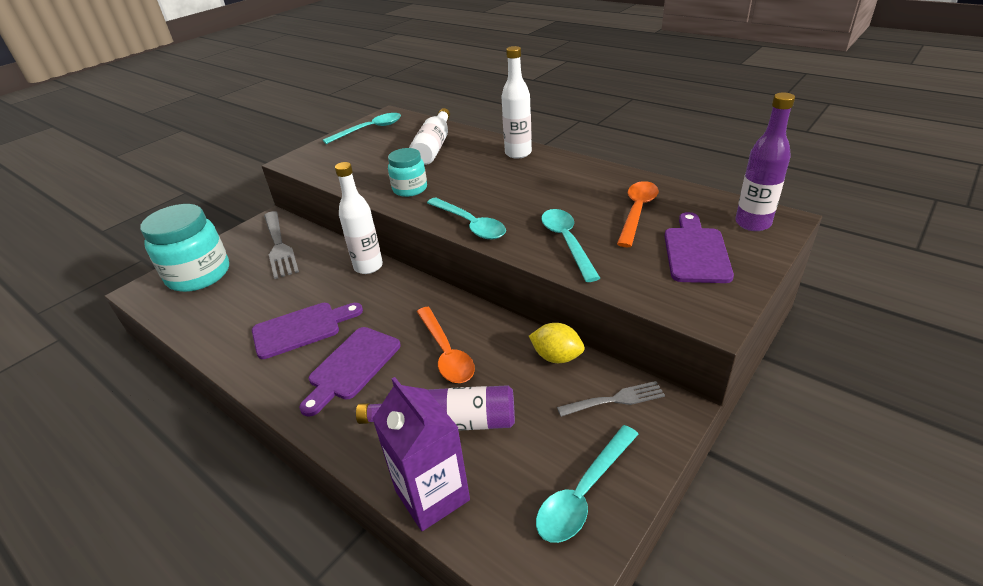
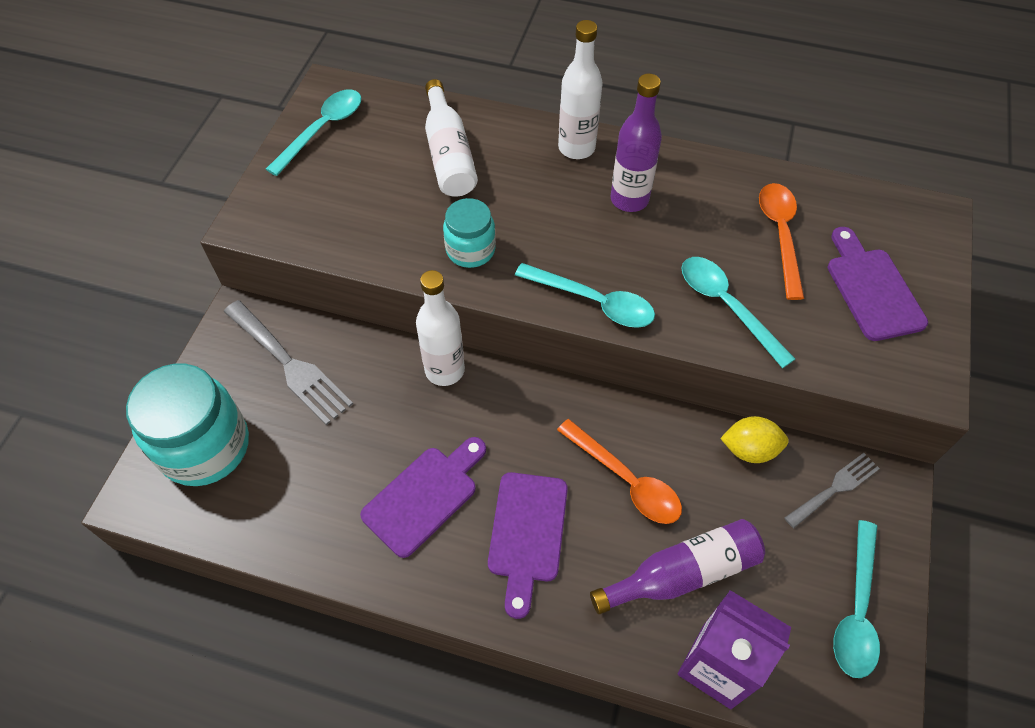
camera: 25 degrees left, 20 degrees up
purple bottle [735,92,795,231] -> purple bottle moved to [611,74,662,212]

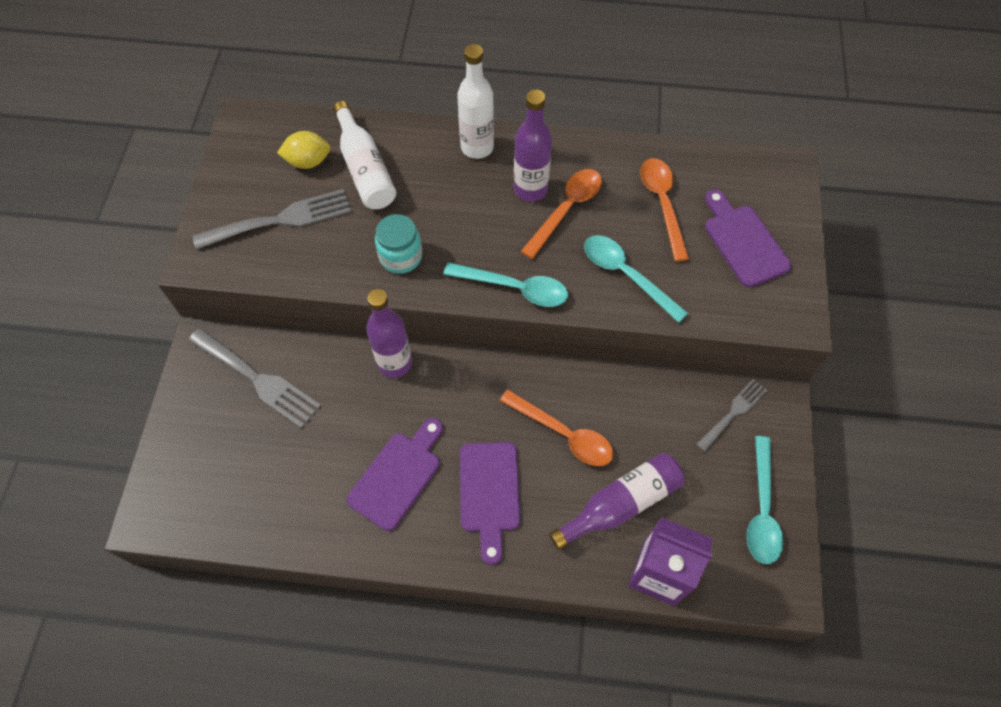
camera: 10 degrees left, 5 degrees up
turquoise jar [126,364,249,486] -> none
turquoise spoon [266,90,361,176] -> none
white bottle [416,270,465,386] -> purple bottle [366,289,412,378]
yellow lemon [720,416,789,463] -> yellow lemon moved to [277,131,331,169]
none -> grey fork [193,189,351,250]
none -> orange spoon [521,169,602,259]

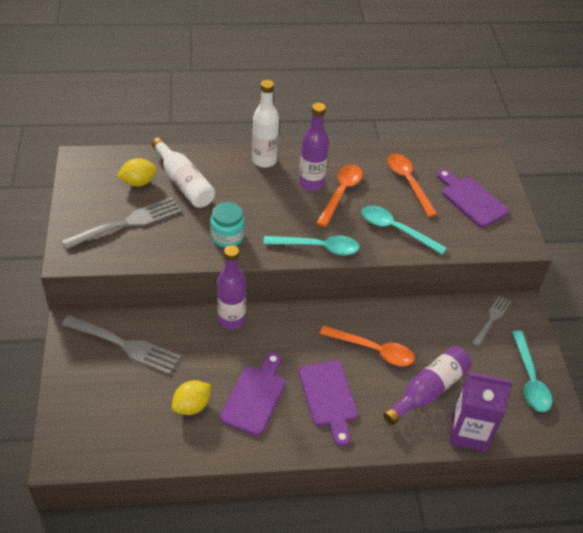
camera: 15 degrees left, 15 degrees down
none -> yellow lemon [172,380,211,415]

